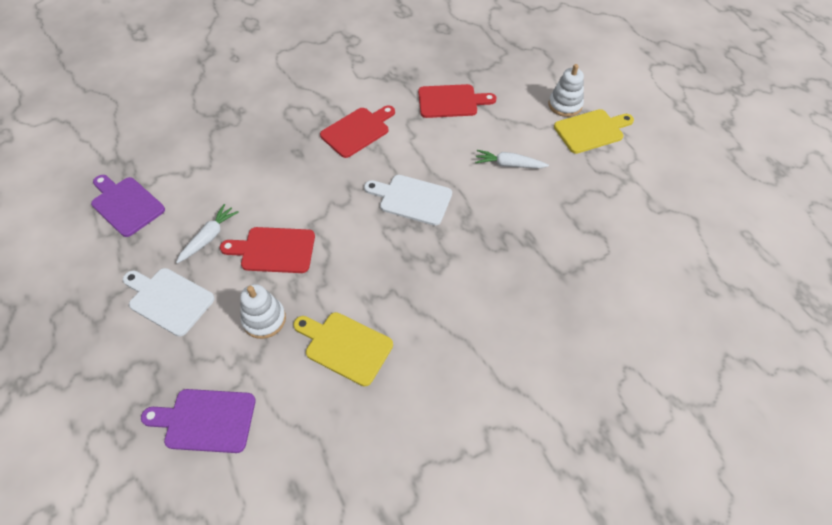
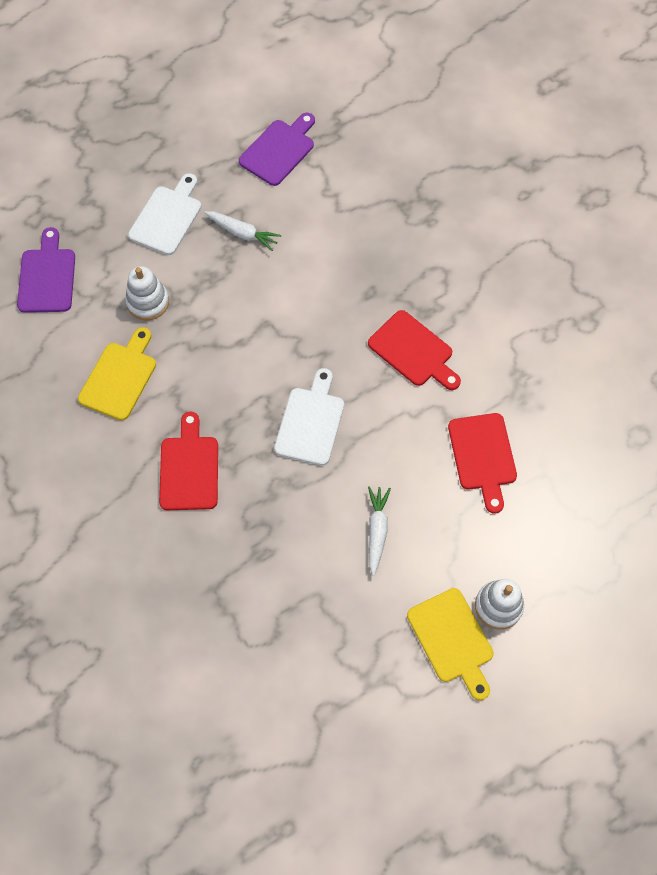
camera: 85 degrees right, 10 degrees up
red cutting board [220,227,315,273] -> red cutting board moved to [159,412,218,510]

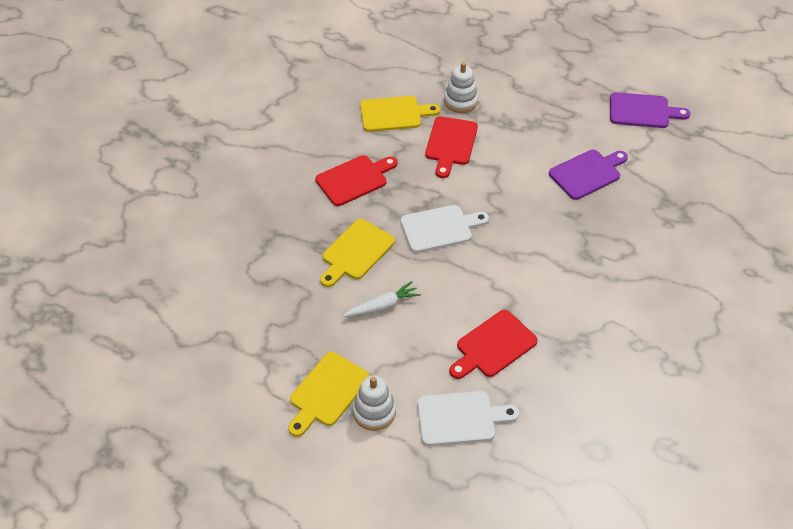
camera: 60 degrees right, 15 degrees down
purple cutting board [17,227,75,313] -> purple cutting board moved to [549,150,628,200]
white cutting board [128,173,201,255] -> white cutting board moved to [417,391,519,446]
white carrot [204,211,281,251] -> none
red cutting board [368,310,461,390] -> red cutting board moved to [425,116,478,178]
none -> yellow cutting board [320,219,395,287]

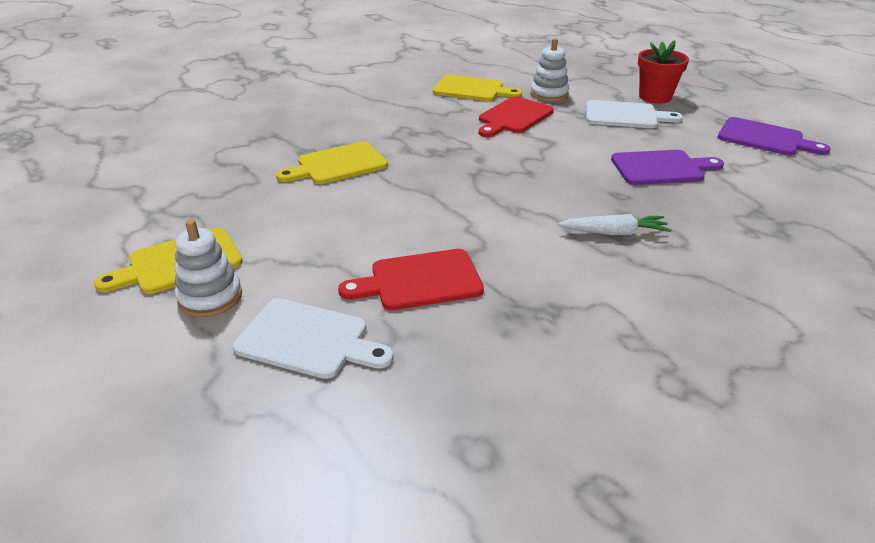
camera: 25 degrees right, 15 degrees down
red cutting board [315,155,397,206] -> none
white carrot [343,281,421,317] -> white carrot moved to [558,214,671,235]
white cutting board [401,205,489,253] -> white cutting board moved to [586,100,683,128]
none -> red flower pot [638,40,689,104]

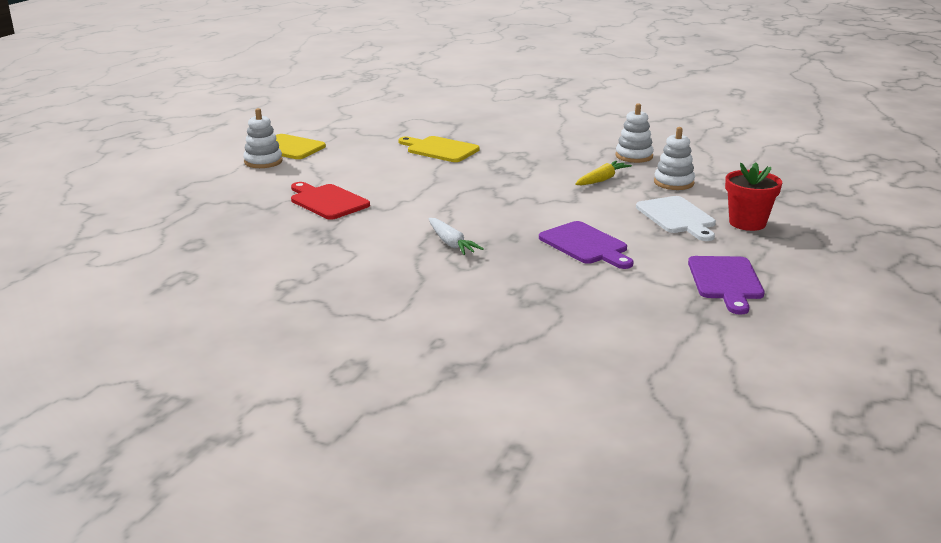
camera: 60 degrees right, 10 degrees down
white cutting board [233,298,394,379] -> none
yellow cutting board [433,75,522,101] -> white stacking toy [615,103,654,163]
red cutting board [479,96,554,137] -> yellow carrot [575,161,632,185]

